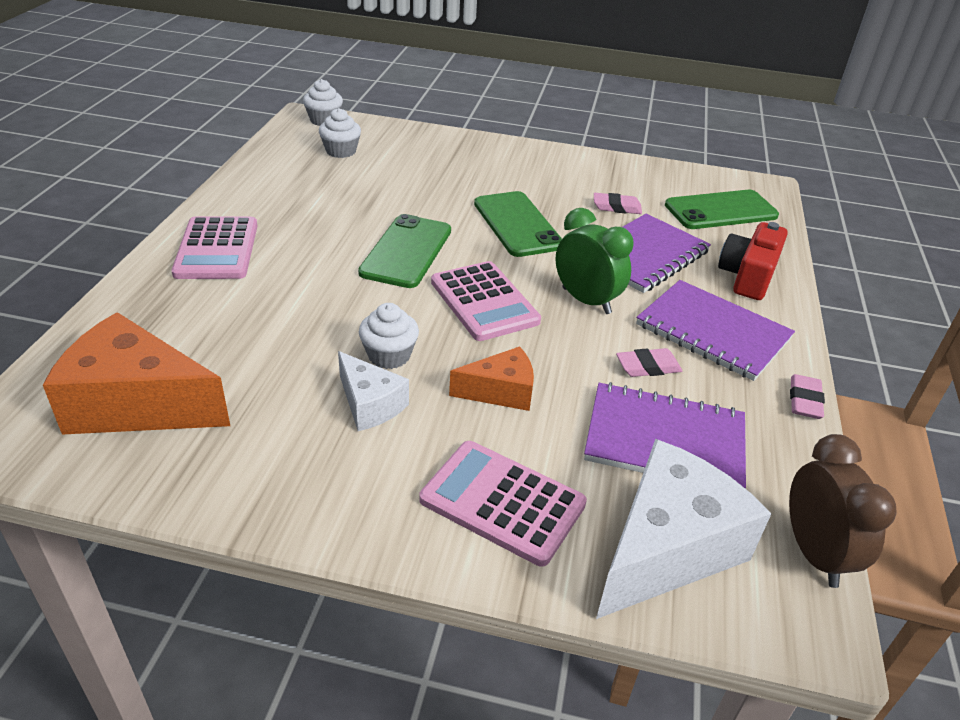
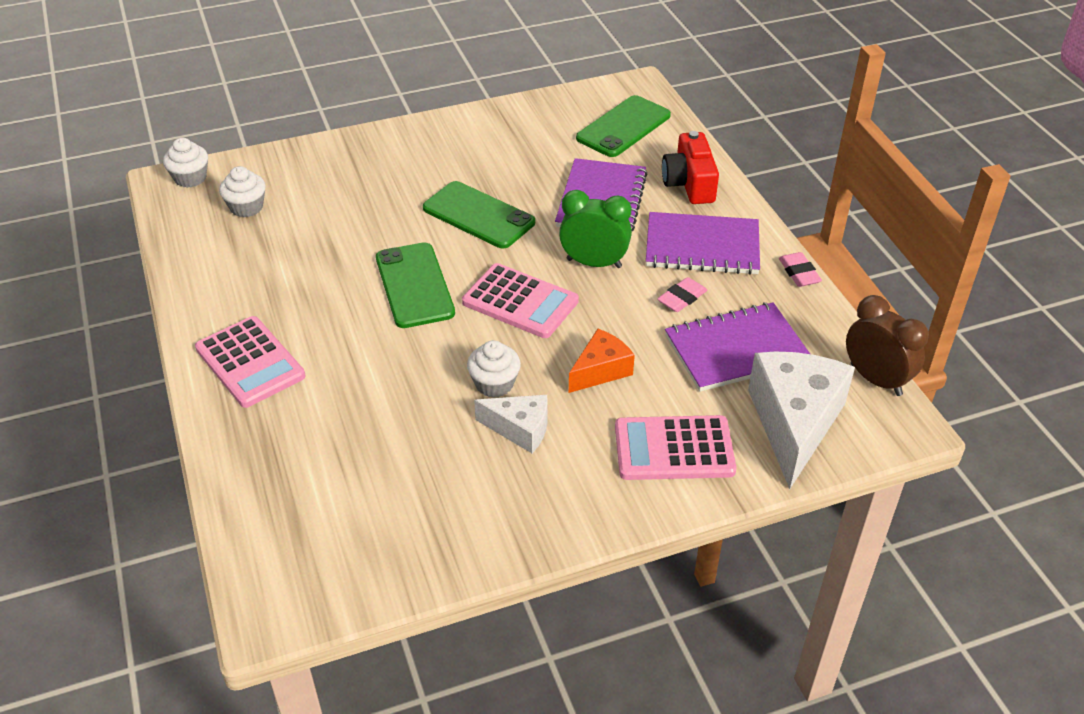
camera: 30 degrees left, 5 degrees up
orange cheese [43,312,230,435] -> none
pink eraser [594,193,642,214] -> none

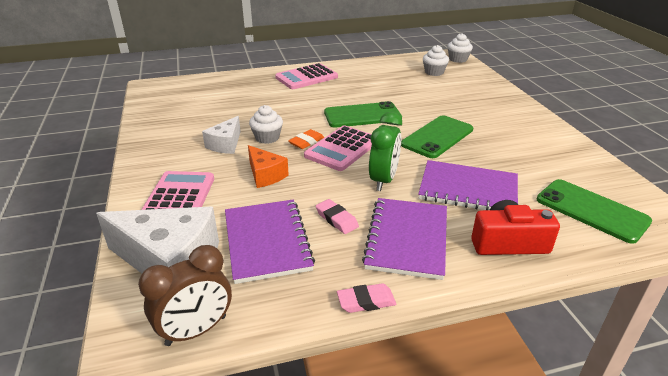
camera: 95 degrees right, 10 degrees down
none -> orange eraser [288,129,324,149]

